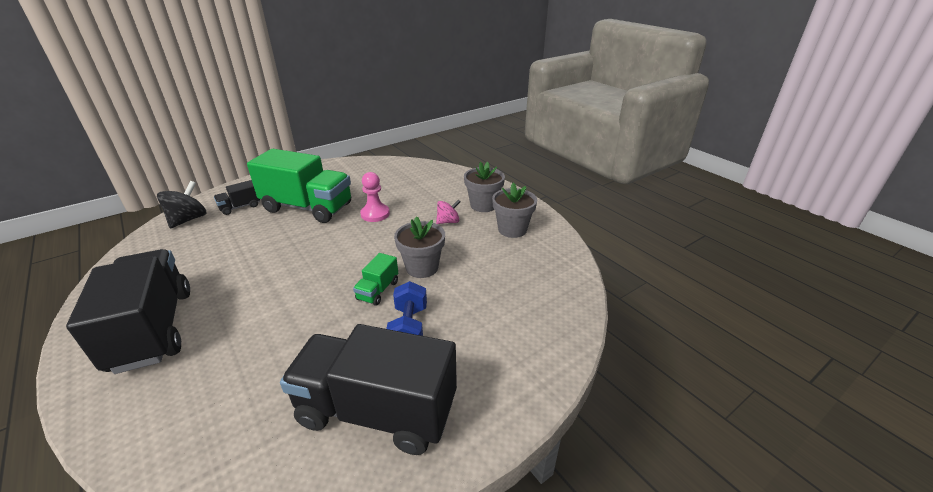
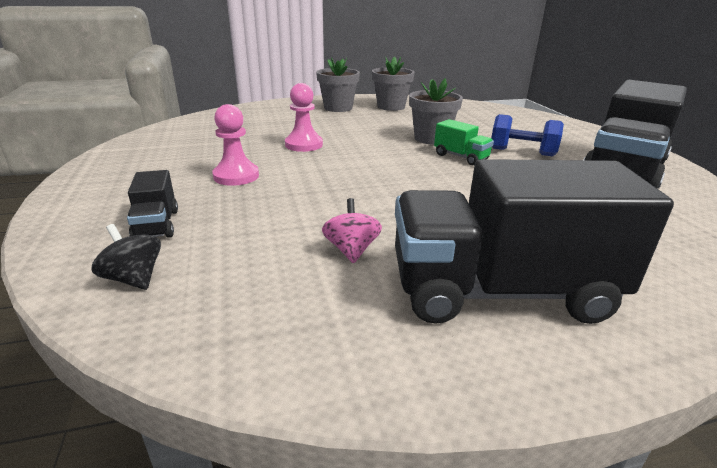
camera: 70 degrees left, 5 degrees down
black spinning top [157,181,206,228] -> black spinning top [91,224,161,290], size x0.65
green truck [247,149,351,223] -> pink pawn [212,104,259,186]
pink spinning top [436,199,461,224] -> pink spinning top moved to [322,198,382,263]

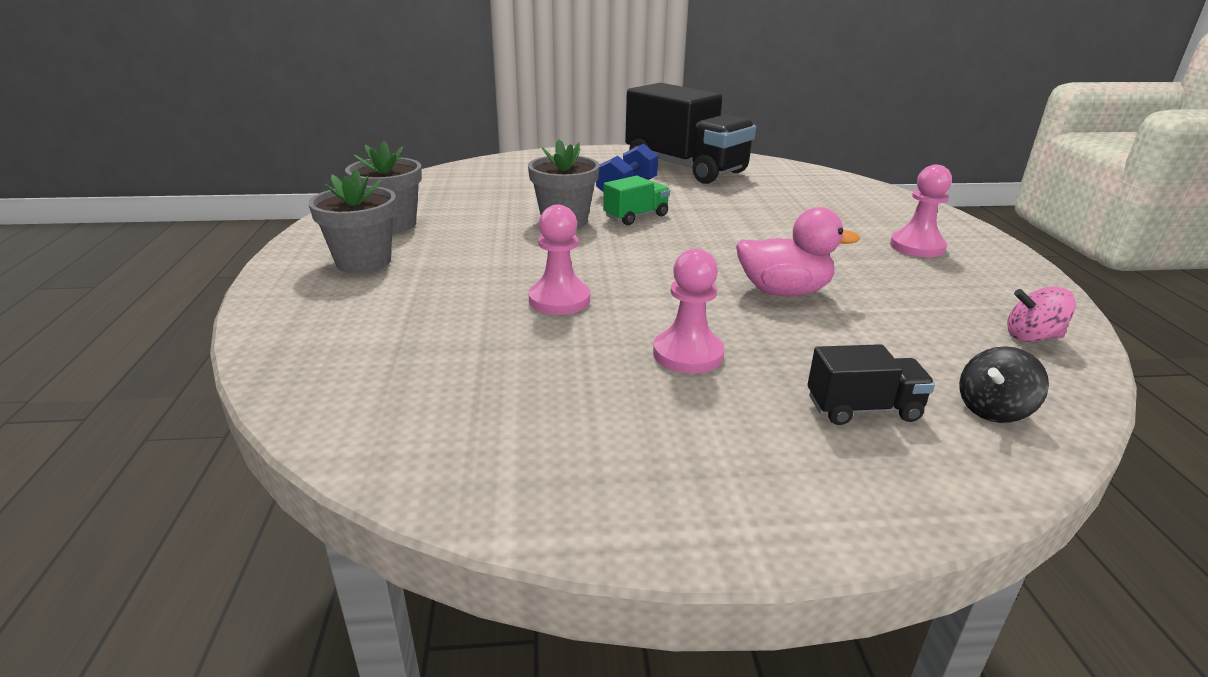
camera: 80 degrees left, 0 degrees up
pink spinning top [322,198,382,263] -> pink spinning top moved to [1007,286,1076,342]
black truck [395,159,674,324] -> pink pawn [890,165,952,258]
none -> pink duck [736,207,860,296]

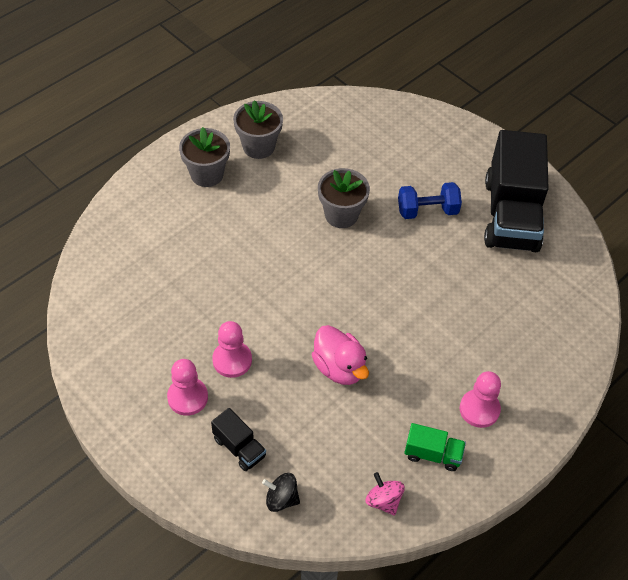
camera: 50 degrees right, 25 degrees up
pink pawn [529,205,590,315] -> pink pawn moved to [167,359,208,416]
green truck [603,176,670,225] -> green truck moved to [404,423,466,471]

